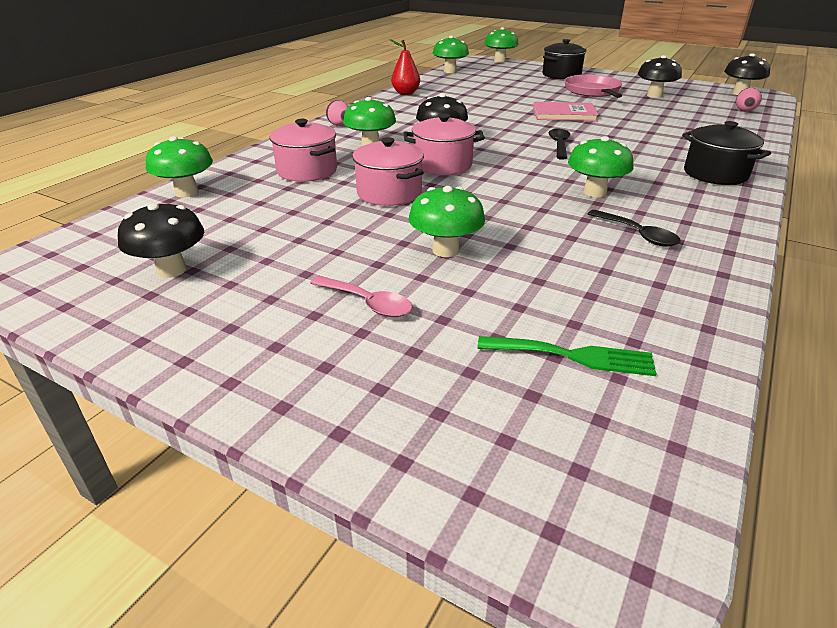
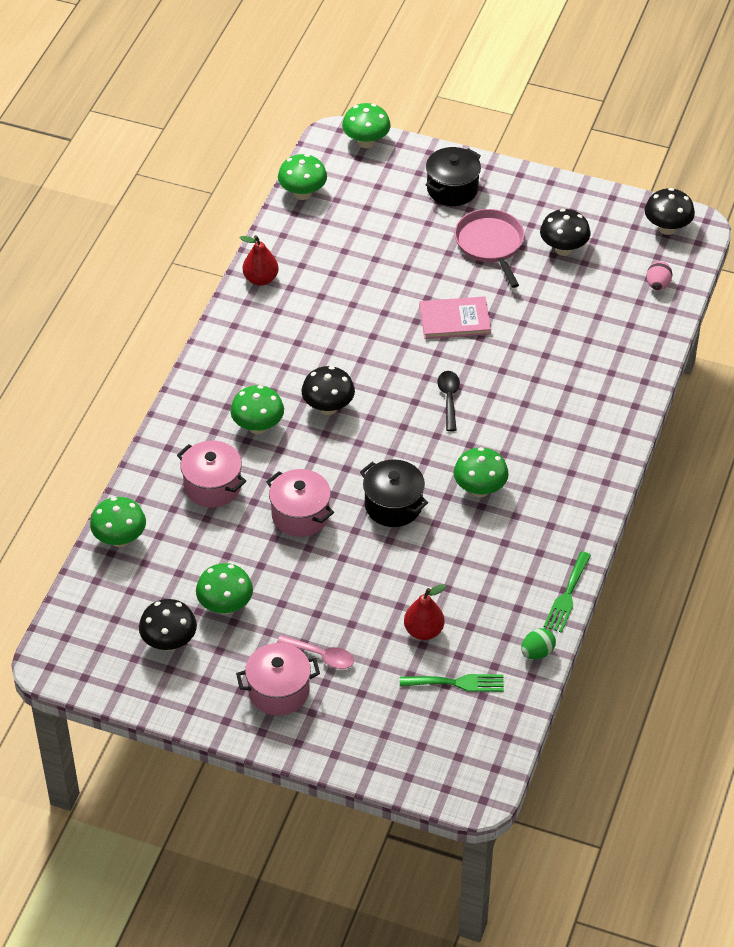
camera: 10 degrees left, 15 degrees up
pink egg [326,100,349,126] -> none
pink pot [404,114,485,175] -> pink pot moved to [236,643,320,716]
green mushroom [408,186,485,257] -> green mushroom moved to [196,563,253,615]
black spoon [588,210,681,247] -> none
black pot [682,121,771,185] -> black pot moved to [360,459,428,527]
none -> red pear [404,584,447,640]
none -> green egg [521,628,556,659]
none -> green fork [544,551,591,633]

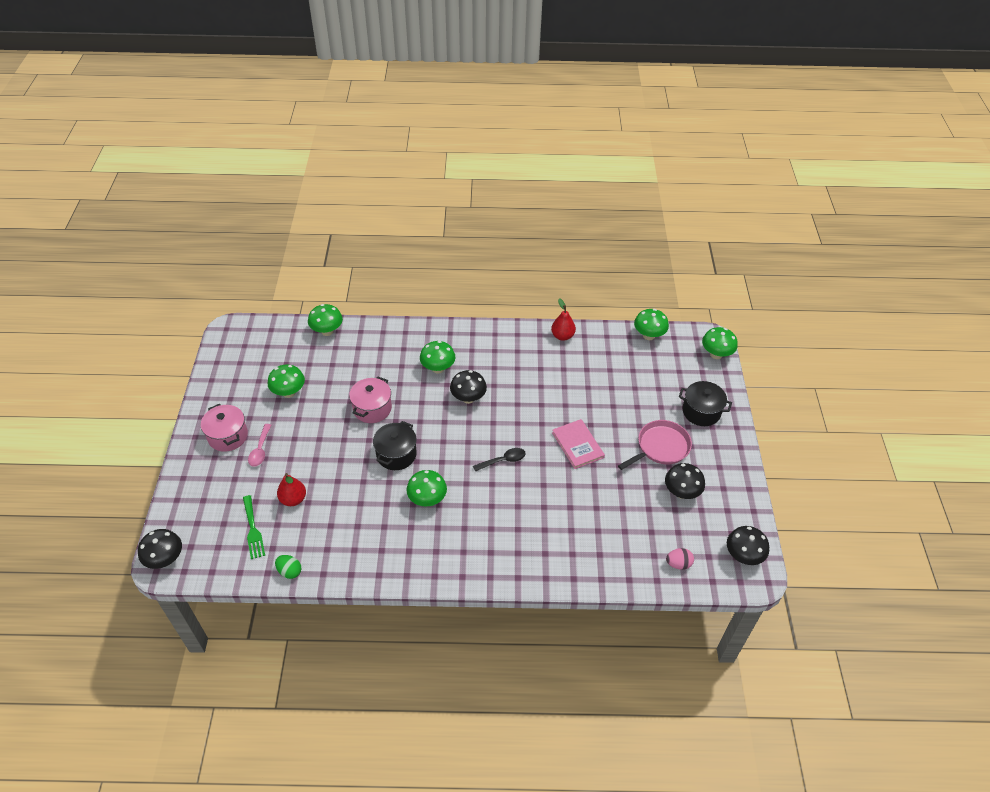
camera: 70 degrees right, 0 degrees up
black mushroom [139,599,197,651] -> black mushroom moved to [138,529,182,569]
pink pot [177,441,246,508] -> none
green fork [544,551,591,633] -> none

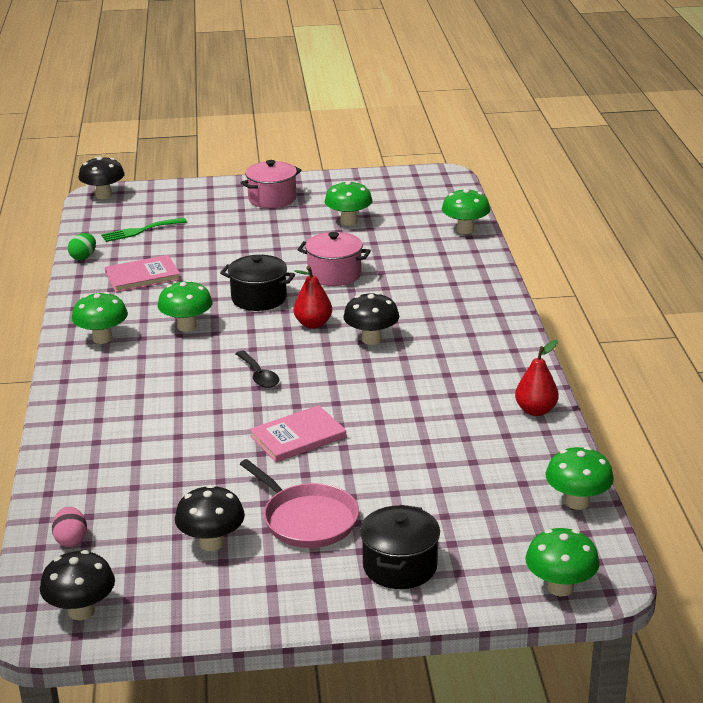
camera: 85 degrees right, 20 degrees down
pink spoon [248,424,271,467] -> none
red pear [277,473,306,506] -> red pear moved to [294,266,332,328]
green mushroom [420,341,455,373] -> green mushroom moved to [72,292,128,344]
none -> pink book [105,255,181,292]

